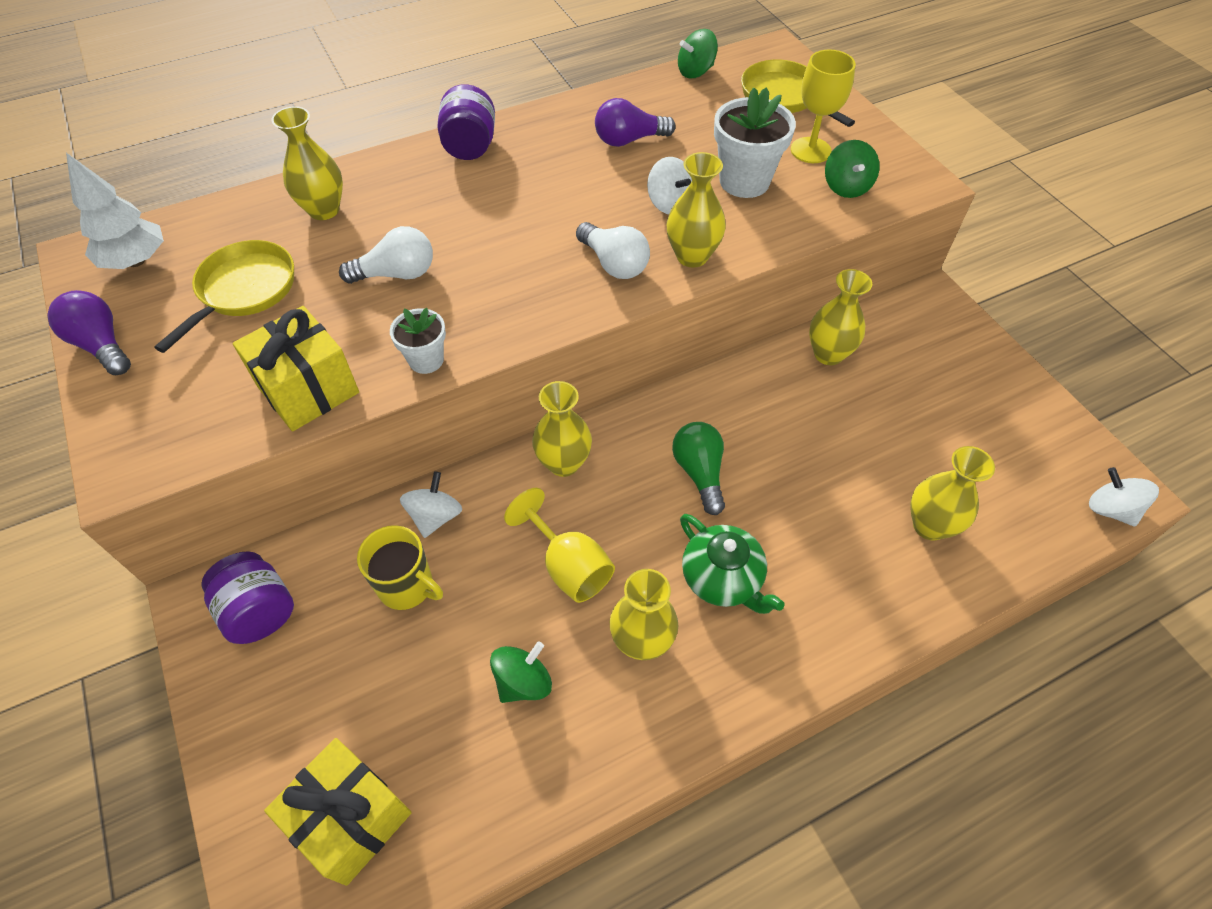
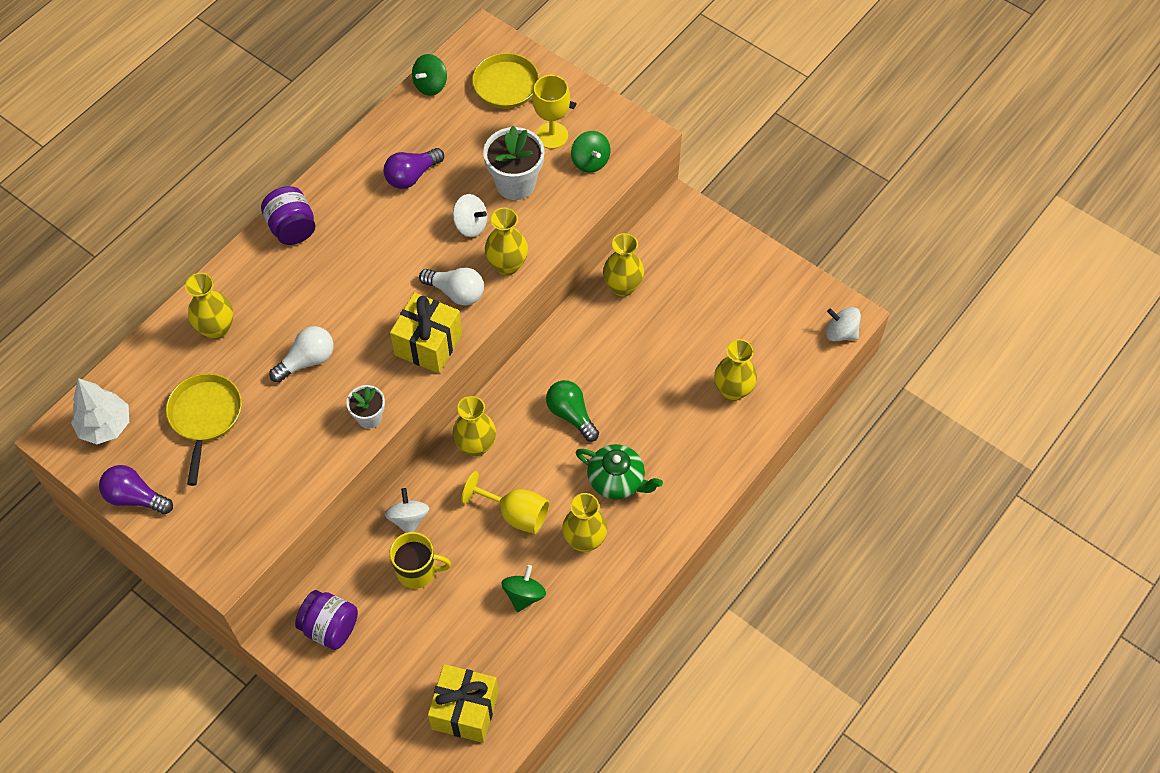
camera: 25 degrees left, 5 degrees up
yellow gift [233,306,359,431] -> yellow gift moved to [390,292,462,373]

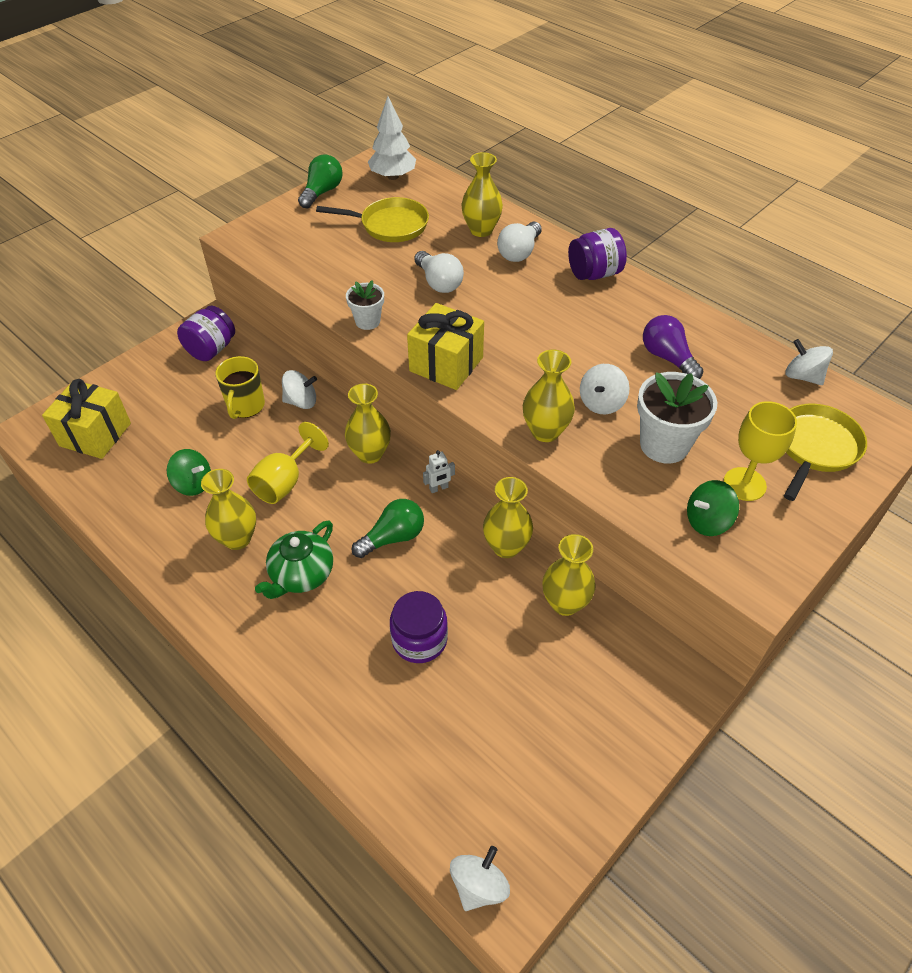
camera: 95 degrees right, 10 degrees down
purple light bulb [99,465,173,515] -> green light bulb [298,154,343,209]
green spinning top [412,54,447,96] -> white spinning top [786,339,833,385]
white light bulb [419,267,484,306] -> white light bulb moved to [497,222,542,262]
yellow vase [714,339,757,401] -> yellow vase moved to [483,477,533,558]
none -> purple jar [390,591,448,663]
none -> white robot [423,450,455,493]

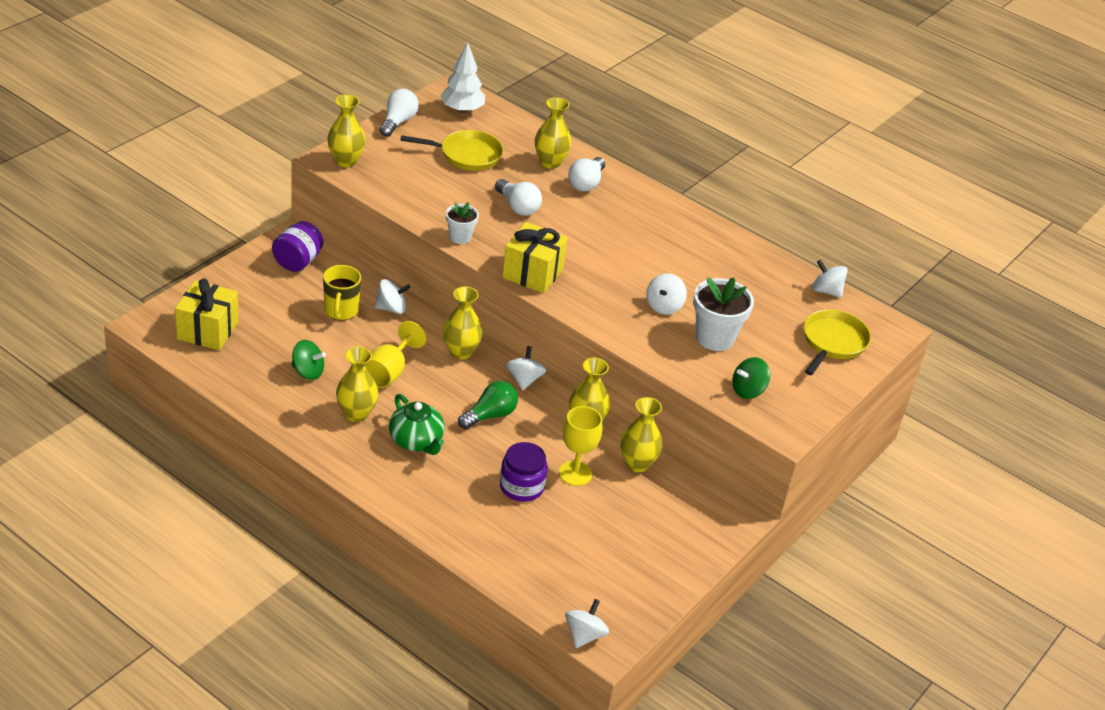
camera: 10 degrees left, 10 degrees down
green teapot [255,520,333,599] -> green teapot turned 60 degrees counterclockwise [389,394,445,455]
green light bulb [298,154,343,209] -> white light bulb [379,89,419,137]
white robot [423,450,455,493] -> white spinning top [506,346,547,390]
yellow vase [523,350,575,442] -> yellow vase moved to [327,94,366,167]
purple jar [568,228,627,280] -> none
purple light bulb [643,315,703,379] -> none
yellow goblet [723,401,797,501] -> yellow goblet moved to [559,406,602,486]

